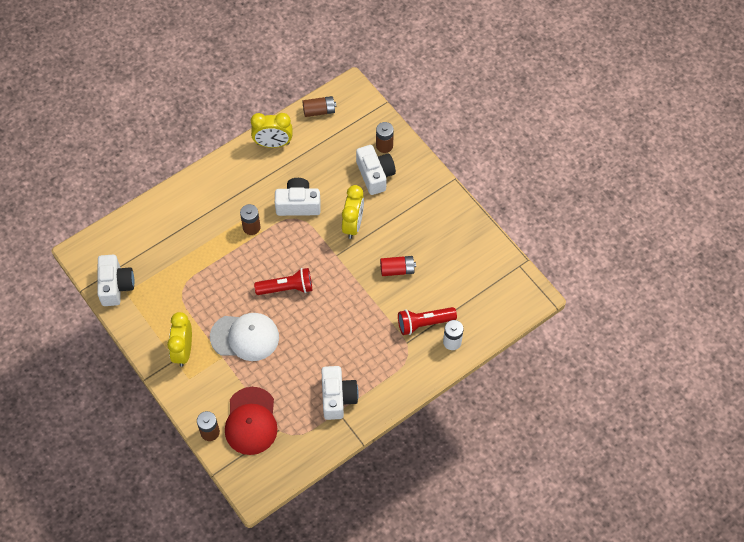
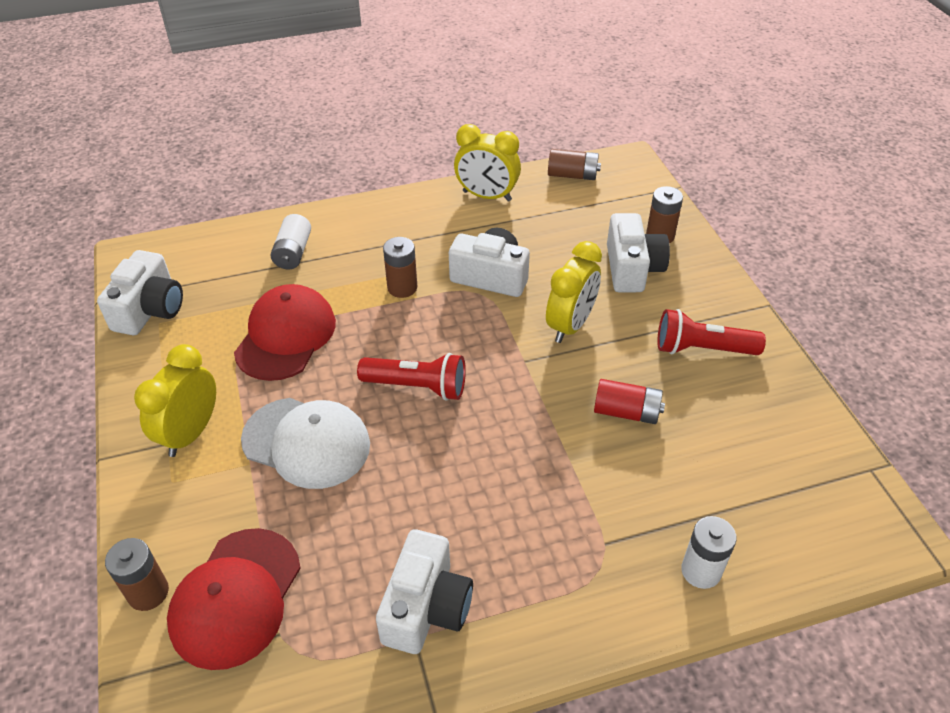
camera: 20 degrees right, 15 degrees down
red flashlight [398,307,457,335] -> red flashlight moved to [657,309,766,355]
none -> red cap [234,284,336,381]
none -> white battery [270,214,311,269]

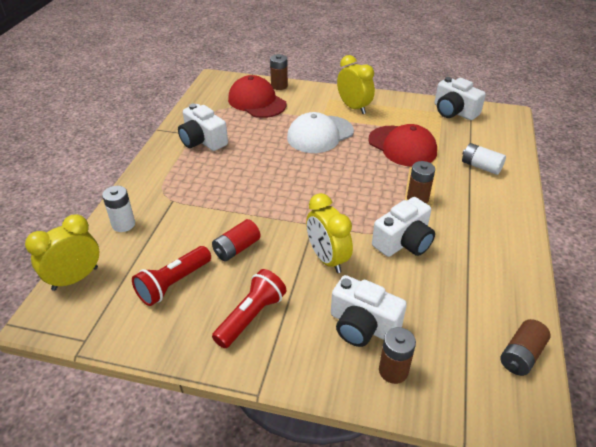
camera: 120 degrees right, 5 degrees down
red flashlight [357,353,466,401] -> red flashlight moved to [132,246,211,306]
yellow clock [454,124,521,201] -> yellow clock moved to [25,214,99,291]

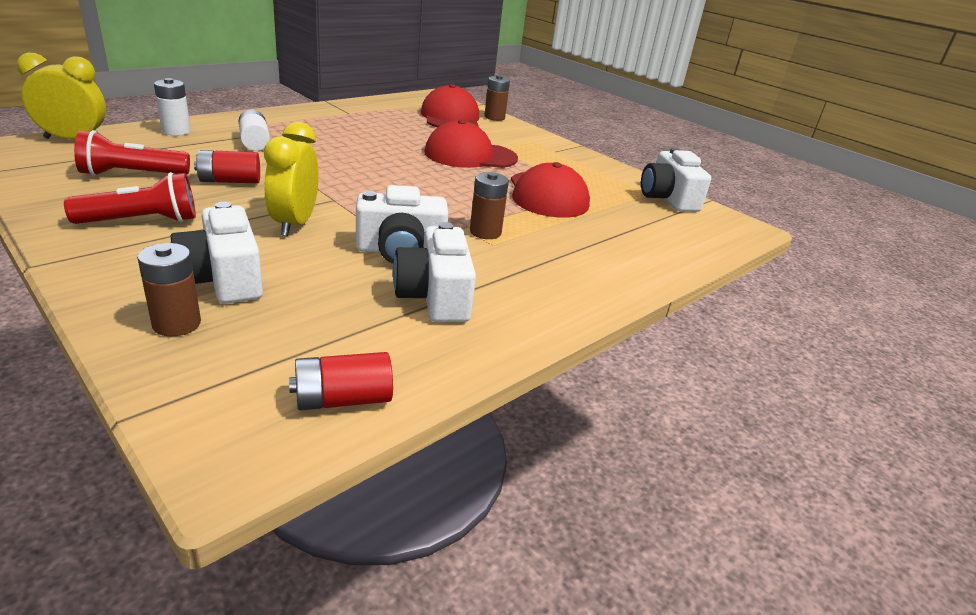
camera: 30 degrees right, 10 degrees down
white camera [178,104,228,151] -> white camera moved to [393,222,476,322]
white cap [287,112,354,153] -> red cap [424,119,518,168]
yellow clock [337,55,375,114] -> none
white battery [462,143,506,175] -> white battery moved to [239,110,270,151]
brown battery [500,319,551,376] -> red battery [289,352,393,411]

